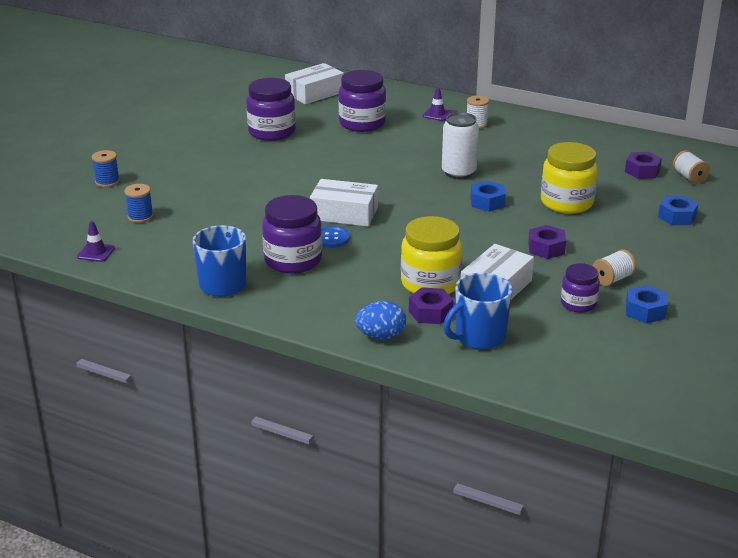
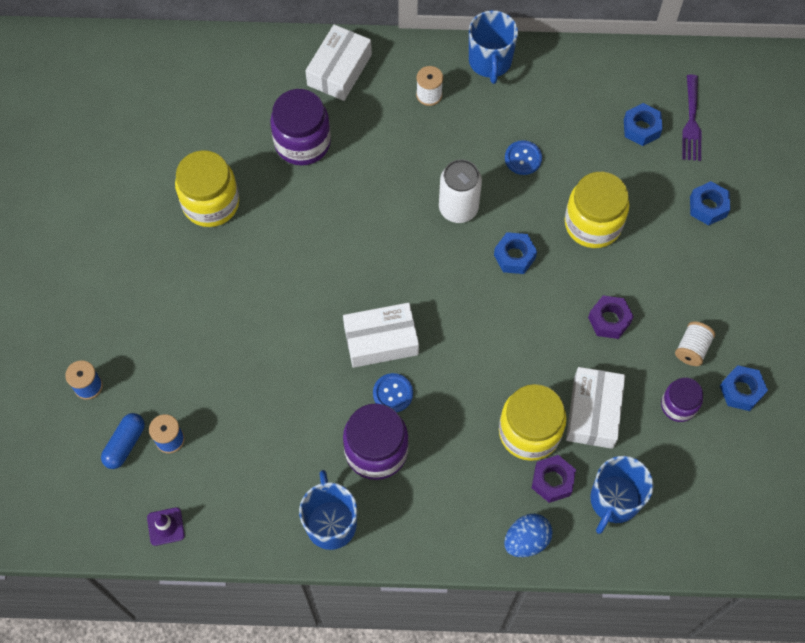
camera: 25 degrees left, 35 degrees up
purple jar [246,78,296,141] -> yellow jar [175,150,239,227]
white box [285,63,344,104] -> white box moved to [305,24,372,101]
purple traffic cone [422,87,452,121] -> none
purple nut [625,152,662,179] -> blue nut [624,103,663,146]
white spool [673,150,710,184] -> purple fork [682,75,701,161]
none -> blue capsule [101,413,145,469]
none -> blue mug [469,10,518,84]
none -> blue button [505,140,542,175]

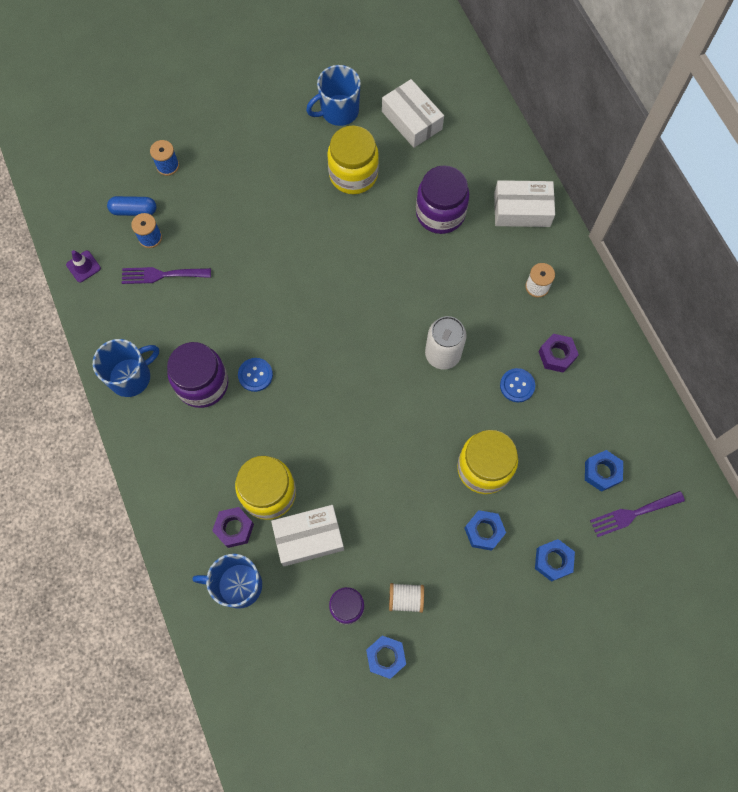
camera: 65 degrees right, 5 degrees up
white box [343,303,419,368] -> white box moved to [382,79,444,148]
blue mug [469,10,518,84] -> blue mug moved to [306,65,361,126]
blue nut [494,232,537,274] -> blue nut moved to [465,510,506,551]
blue egg [504,514,553,557] -> none
purple nut [588,295,634,339] -> purple nut moved to [539,334,579,373]
none -> purple fork [122,267,211,284]

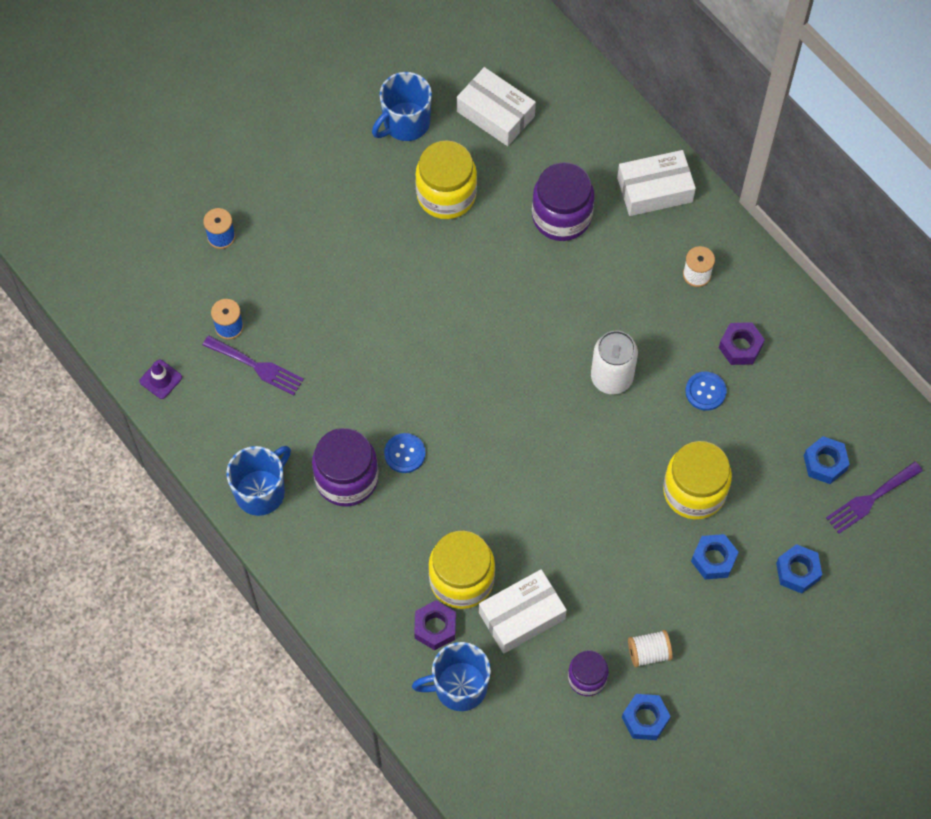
camera: 15 degrees left, 5 degrees down
blue capsule [107,196,156,216] -> none
purple fork [122,267,211,284] -> purple fork turned 135 degrees counterclockwise [203,336,304,396]

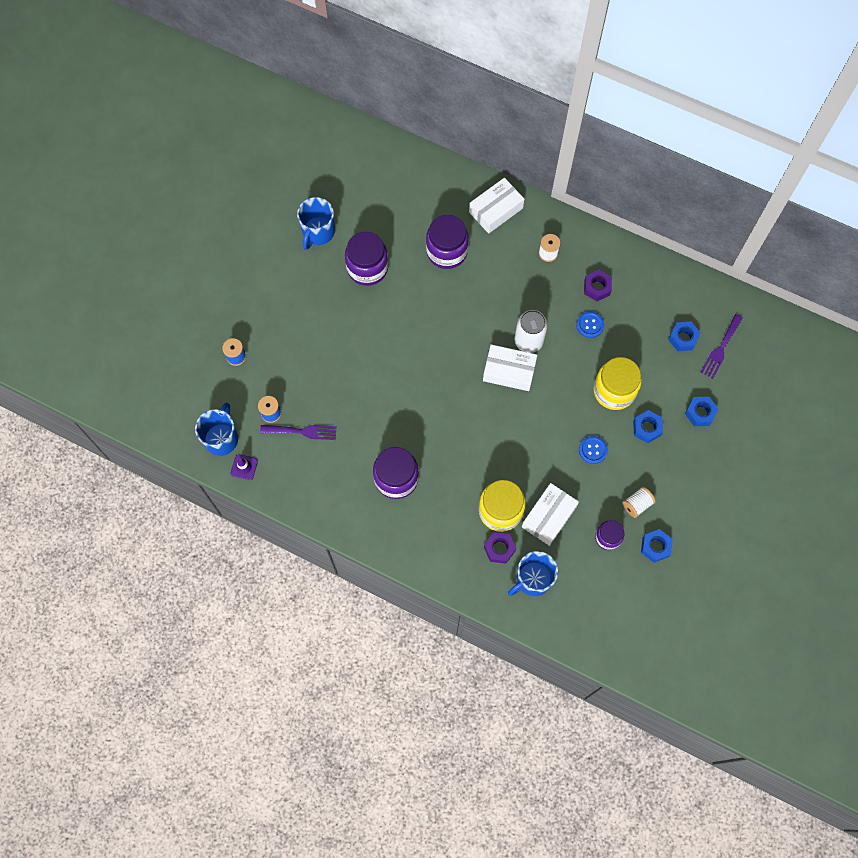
camera: 25 degrees left, 5 degrees up
blue mug [226,446,291,516] -> blue mug moved to [195,403,238,456]
blue button [384,433,426,473] -> blue button moved to [579,436,608,464]
yellow jar [415,141,477,219] -> purple jar [345,232,388,286]
white box [457,67,536,146] -> white box moved to [483,344,537,391]

